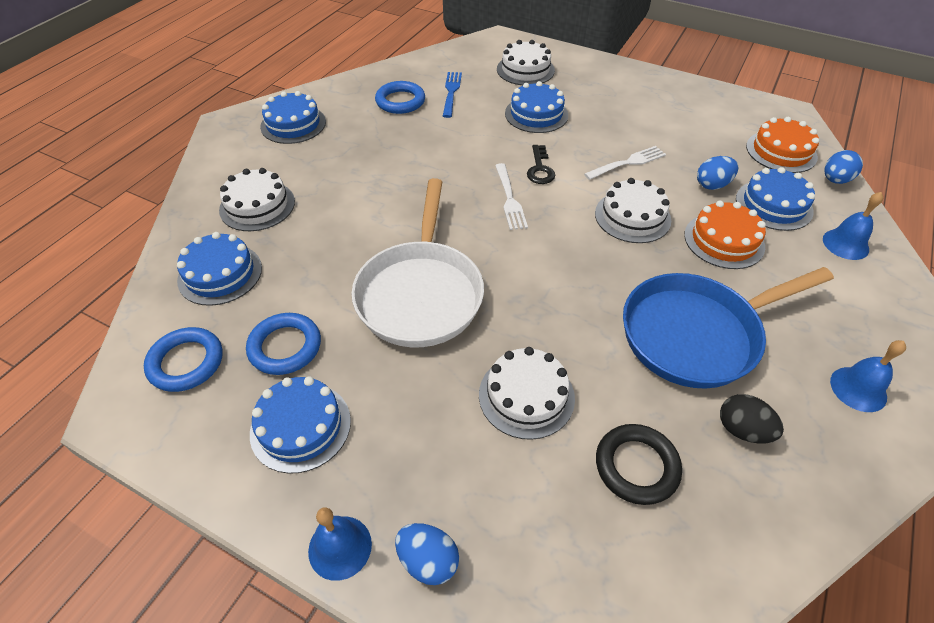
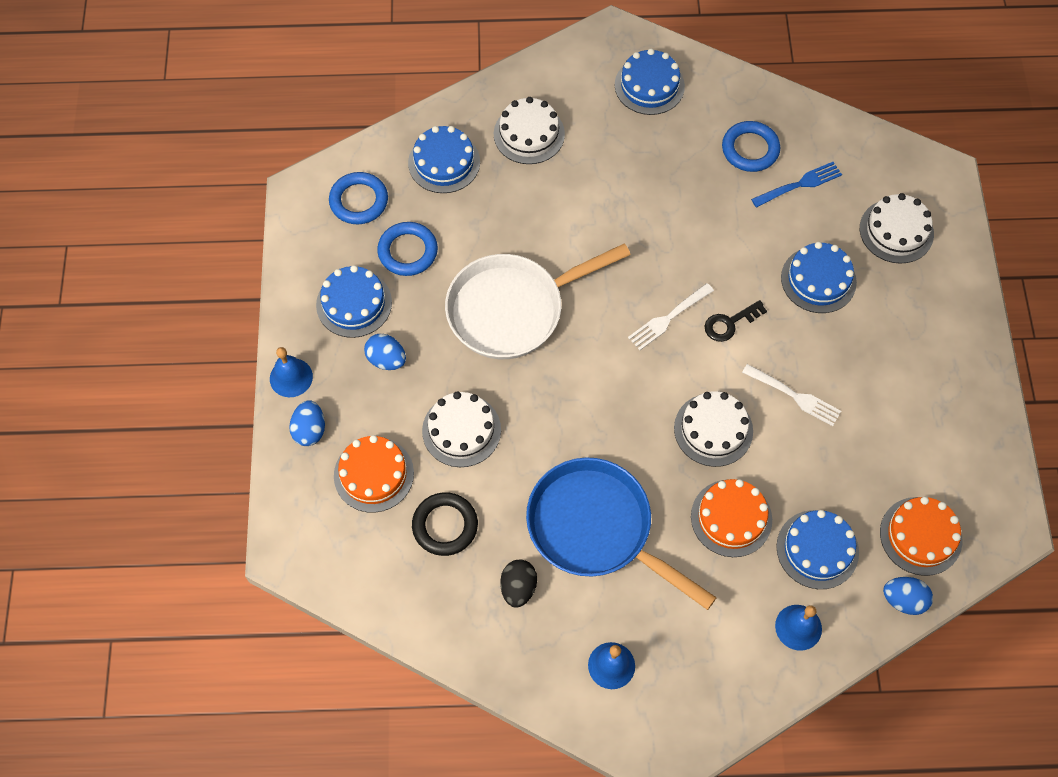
camera: 60 degrees right, 15 degrees up
blue egg [697,156,738,190] -> blue egg moved to [364,334,406,370]
none -> orange cake [334,435,414,513]

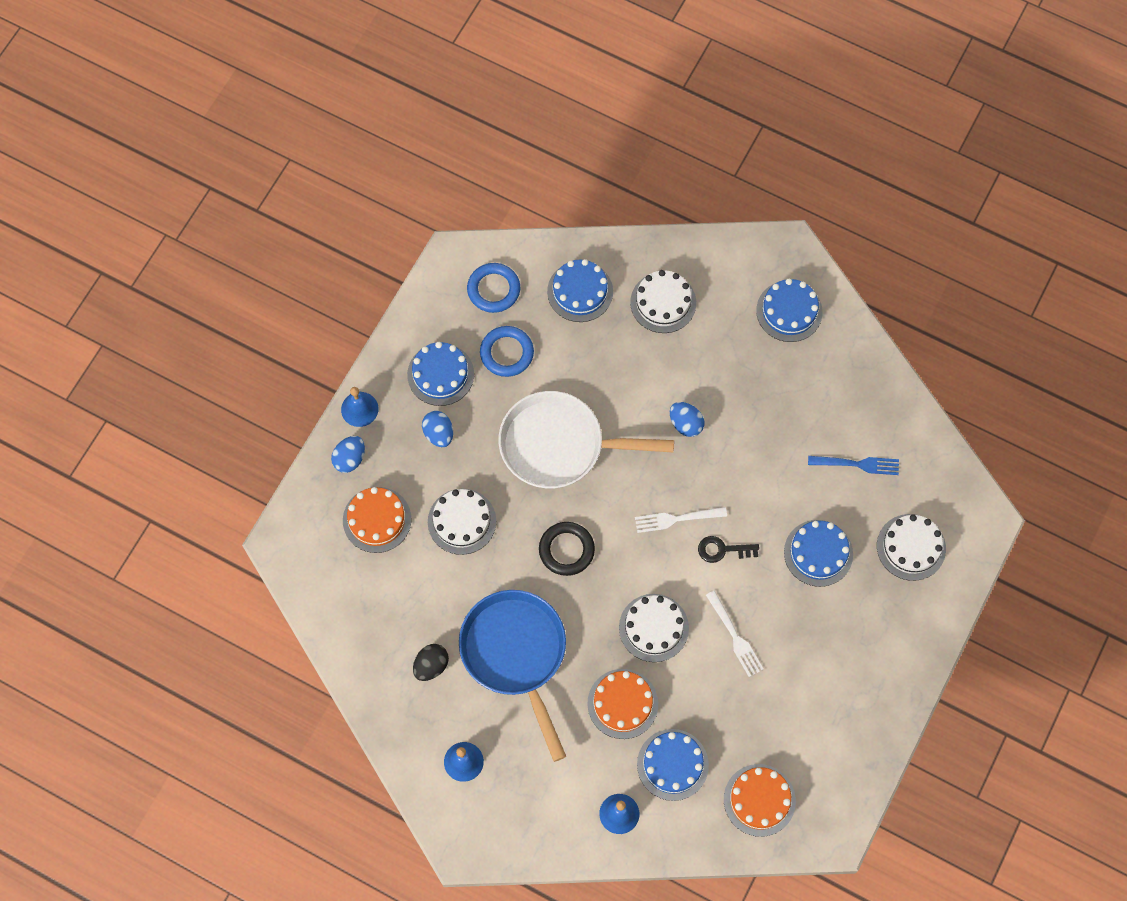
camera: 30 degrees right, 5 degrees up
black ring [412,492,478,556] -> black ring moved to [539,522,595,576]
blue ring [722,121,780,172] -> none
blue egg [883,577,933,615] -> blue egg moved to [670,402,704,437]

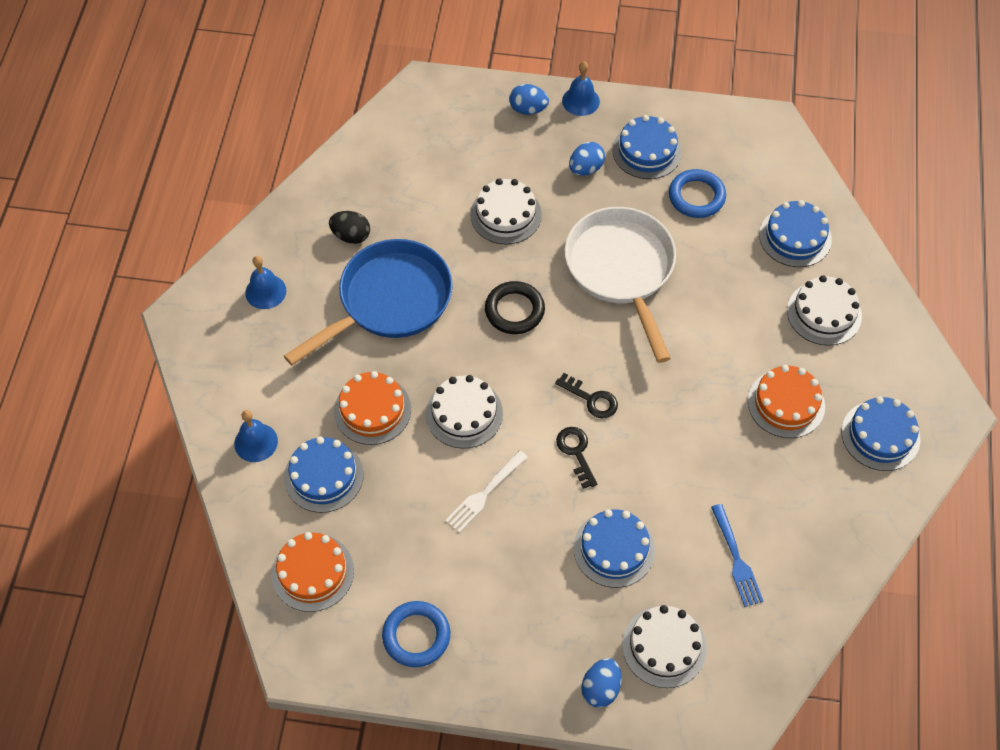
camera: 70 degrees right, 10 degrees down
orange cake [343,487,411,553] -> orange cake moved to [748,365,825,438]
blue ring [467,263,520,313] -> blue ring moved to [382,601,450,667]
white fork [635,507,727,533] -> black key [555,373,618,419]
blue egg [670,402,704,437] -> blue egg moved to [581,658,622,708]

